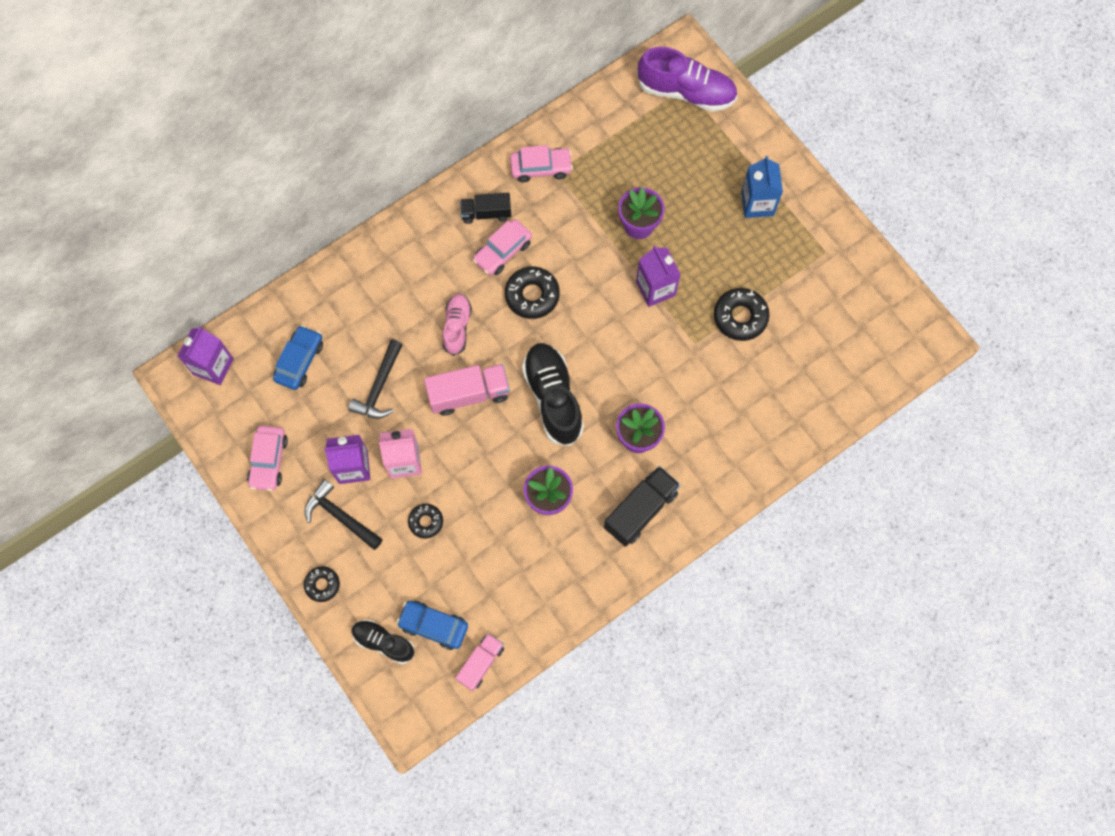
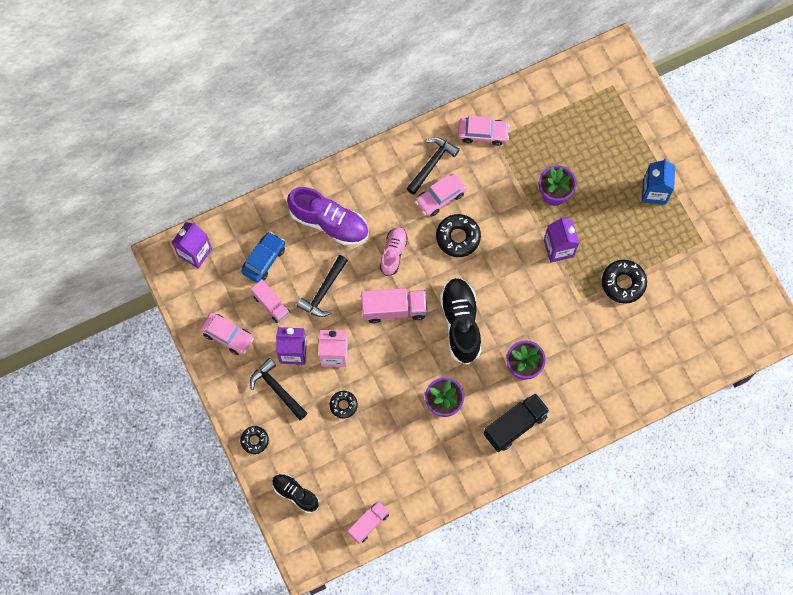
camera: 10 degrees right, 0 degrees up
pink car [247,426,288,491] -> pink car turned 75 degrees counterclockwise [200,313,254,355]
blue car [396,601,468,650] -> none
black truck [460,193,511,224] -> black hammer [406,137,460,195]
purple shoe [637,47,737,112] -> purple shoe moved to [287,187,369,246]
none -> pink truck [251,280,290,323]

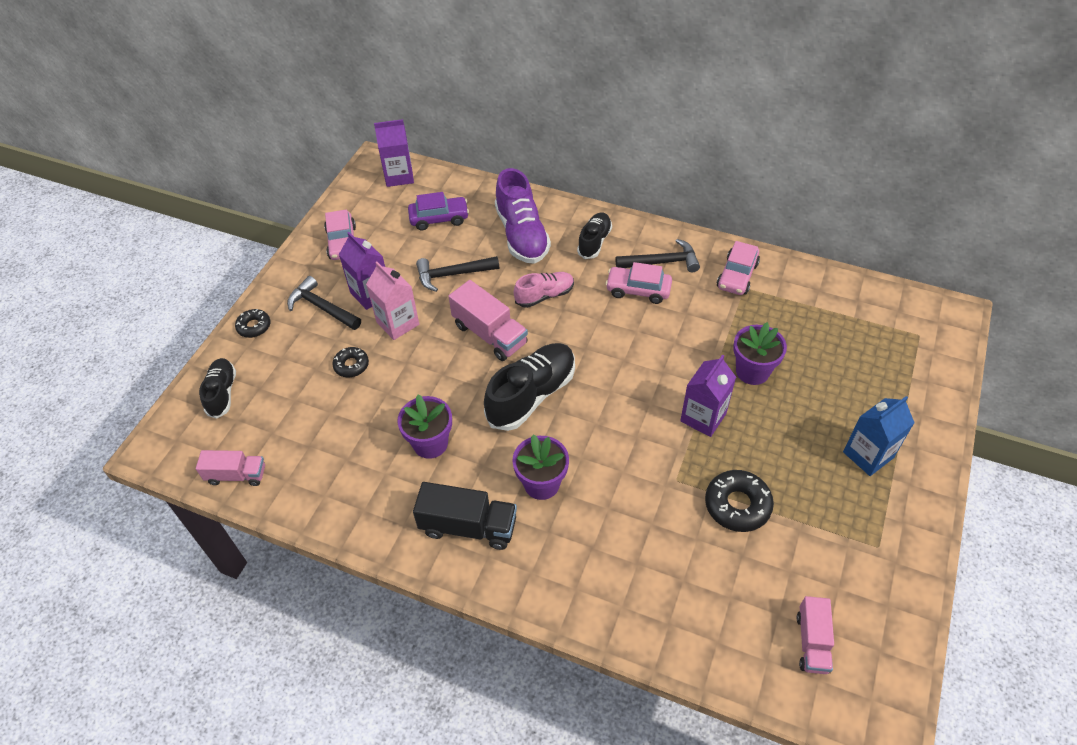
camera: 50 degrees right, 20 degrees down
blue car [241,232,285,283] -> purple car [408,192,469,230]
black hammer [250,358,308,420] -> black hammer turned 60 degrees counterclockwise [287,276,361,330]
pink truck [251,280,290,323] -> pink truck moved to [797,596,834,674]
black donut [436,214,481,257] -> none
pink car [458,116,510,146] -> pink car turned 60 degrees clockwise [717,241,760,295]
none -> black shoe [577,212,612,259]

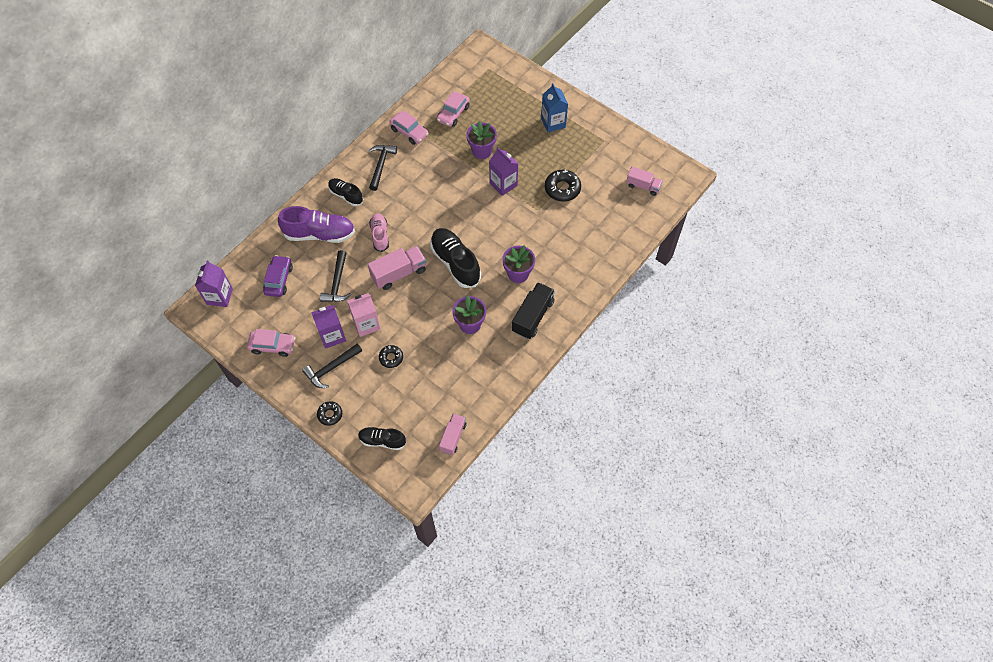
camera: 75 degrees left, 10 degrees up
pink car [605,262,672,304] -> pink car moved to [437,91,470,127]

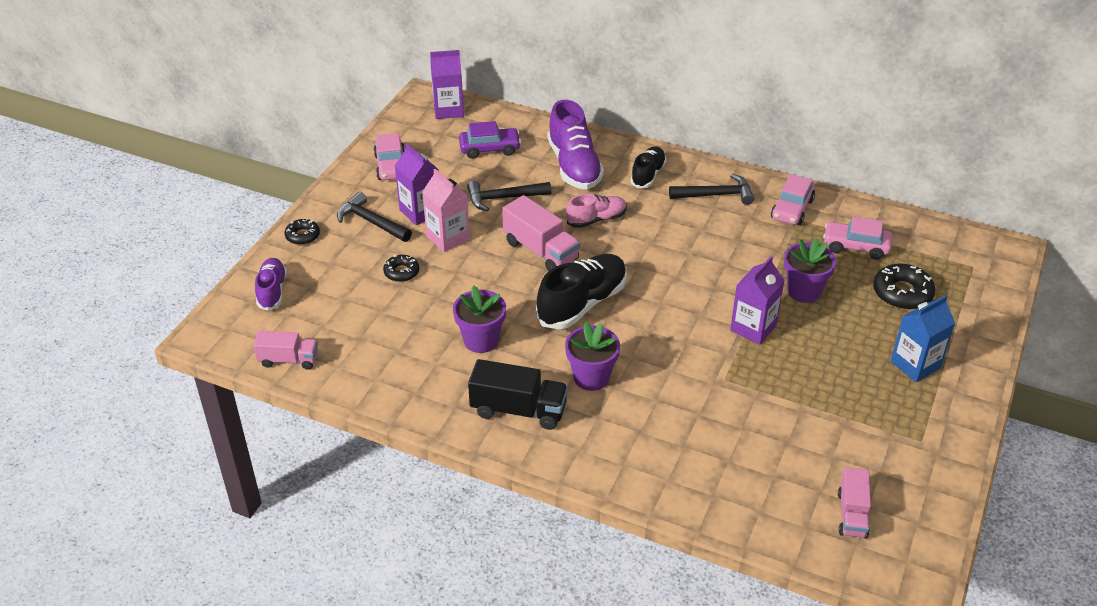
camera: 75 degrees right, 20 degrees down
black shoe [358,427,406,450] -> purple shoe [255,258,287,311]
black donut [545,169,581,202] -> black donut moved to [873,263,935,310]

